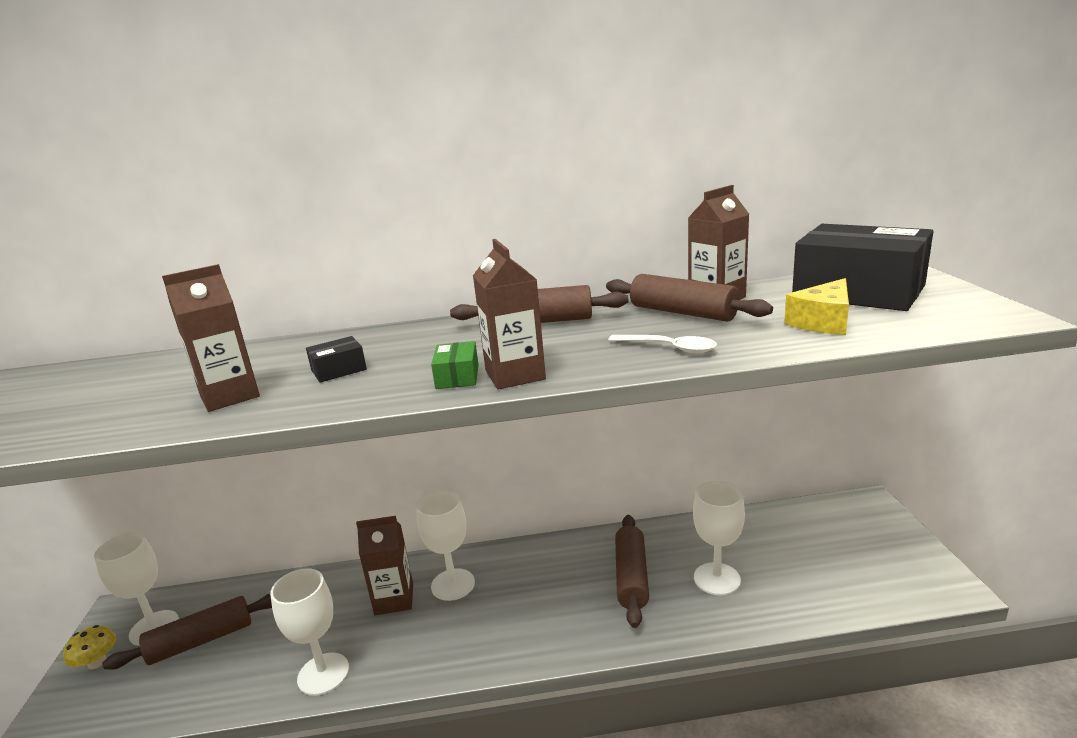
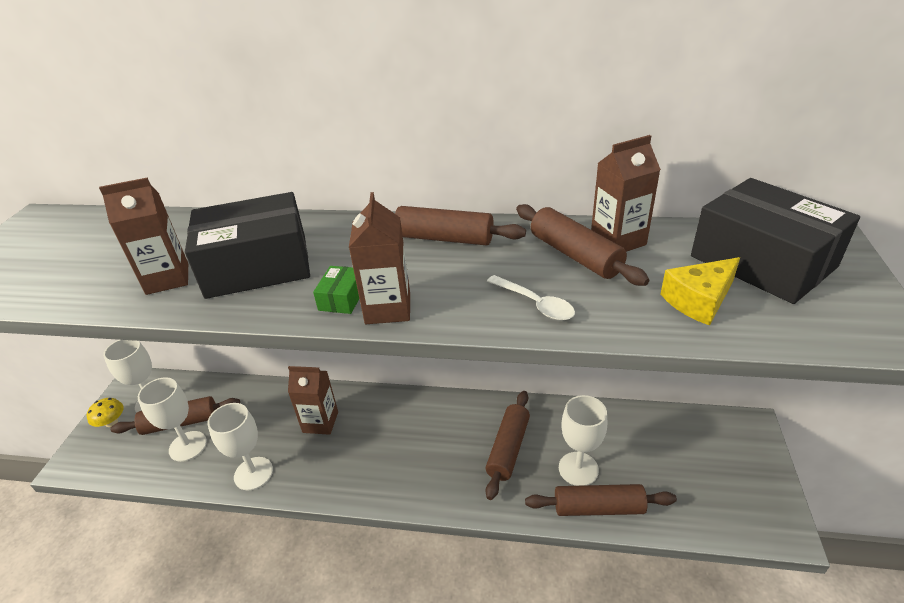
camera: 15 degrees right, 15 degrees up
black box [306,336,367,383] -> black box [185,192,310,299], size x2.48
white goblet [416,491,475,601] -> white goblet moved to [138,377,207,462]
none -> brown rolling pin [525,484,677,516]

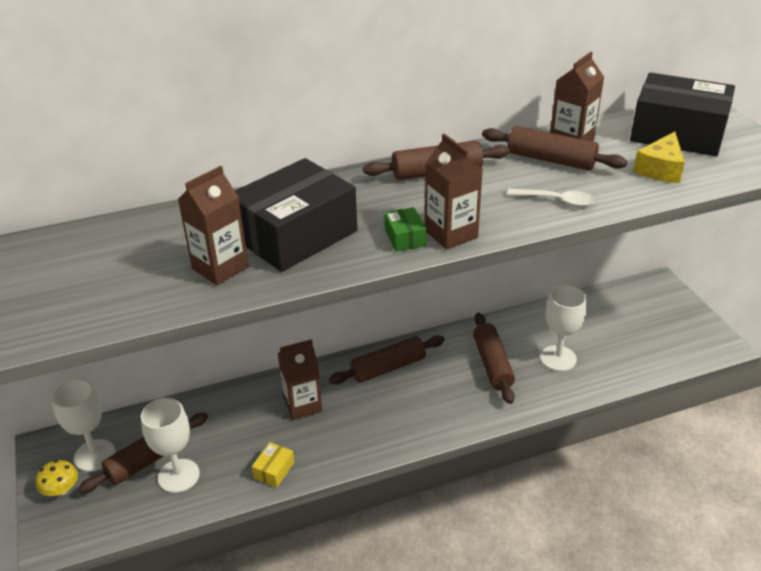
camera: 30 degrees left, 0 degrees up
white goblet [207,403,273,490] -> yellow box [252,442,294,487]
brown rolling pin [525,484,677,516] -> brown rolling pin moved to [329,335,445,384]

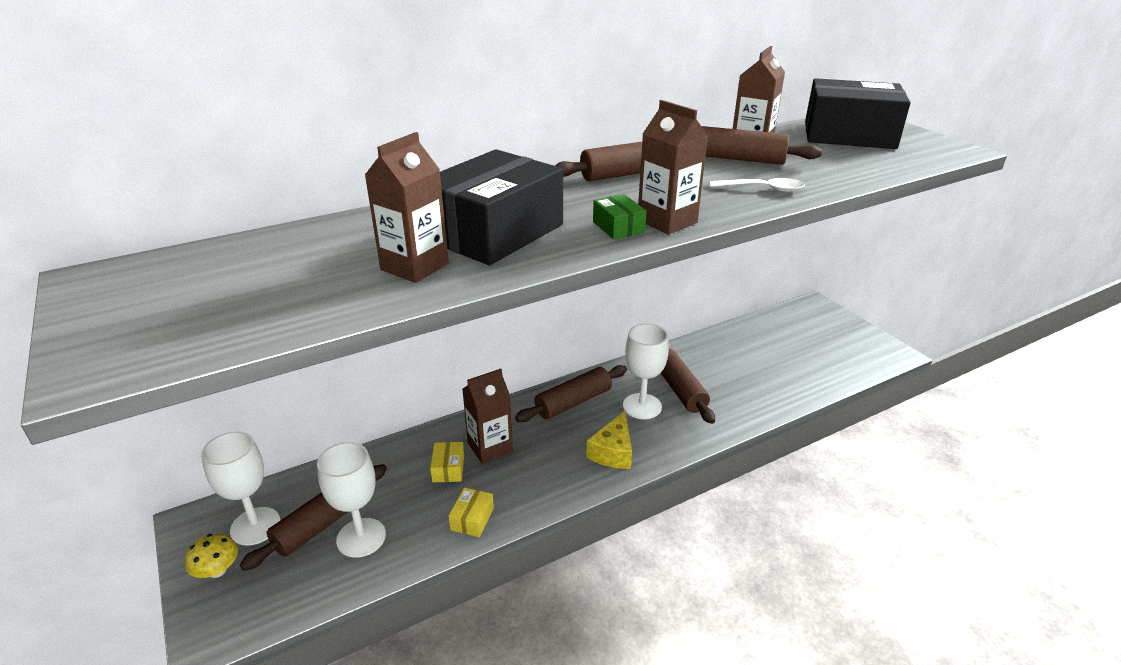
camera: 10 degrees left, 5 degrees down
white goblet [540,285,587,371] -> white goblet moved to [623,324,669,419]
yellow cheese [633,132,685,183] -> yellow cheese moved to [586,411,632,469]
none -> yellow box [430,442,464,482]

